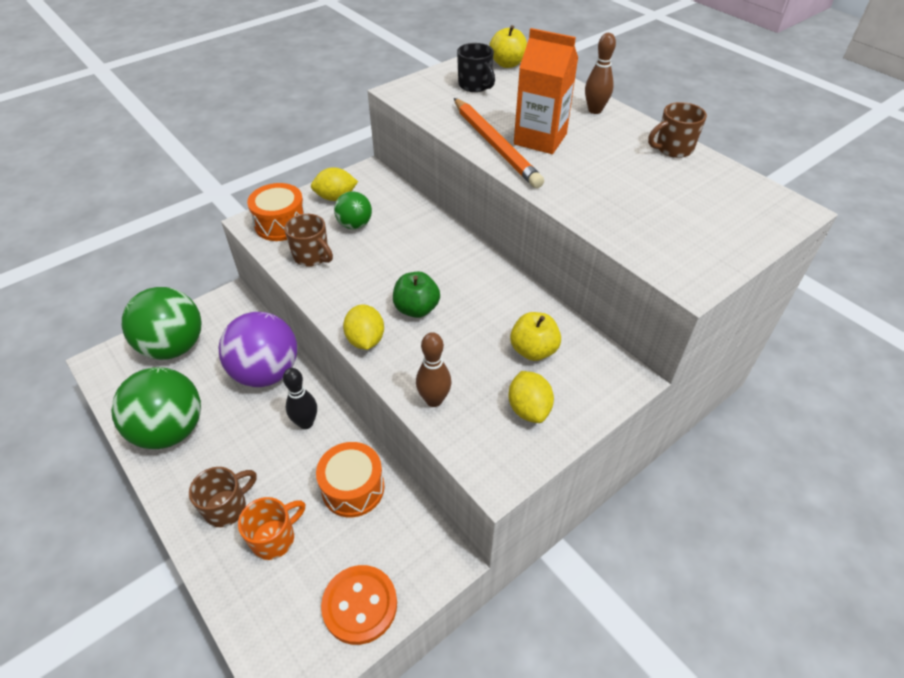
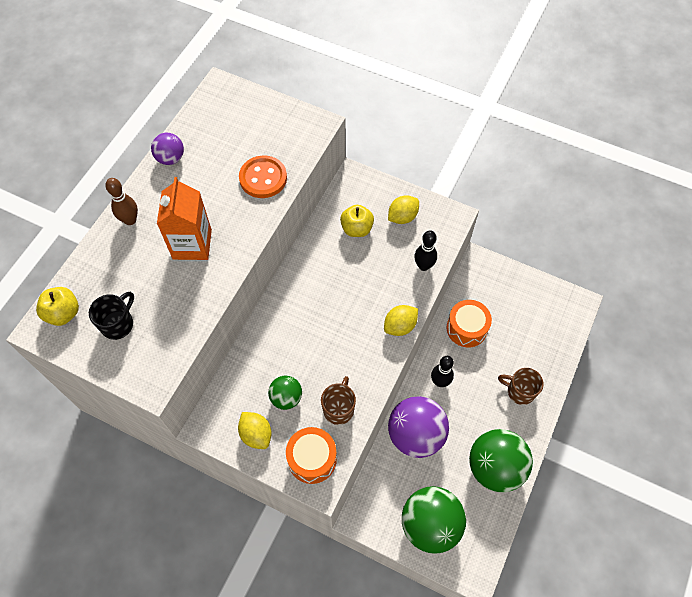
camera: 115 degrees left, 15 degrees up
orange mug [238,497,305,560] -> none
orange button [321,565,397,645] -> orange button moved to [239,156,287,198]
green apple [393,271,440,318] -> none
brown bowling pin [416,332,451,407] -> black bowling pin [414,230,437,271]
orange pencil [454,98,544,188] -> none
brown mug [648,102,707,158] -> purple ball [151,133,184,165]

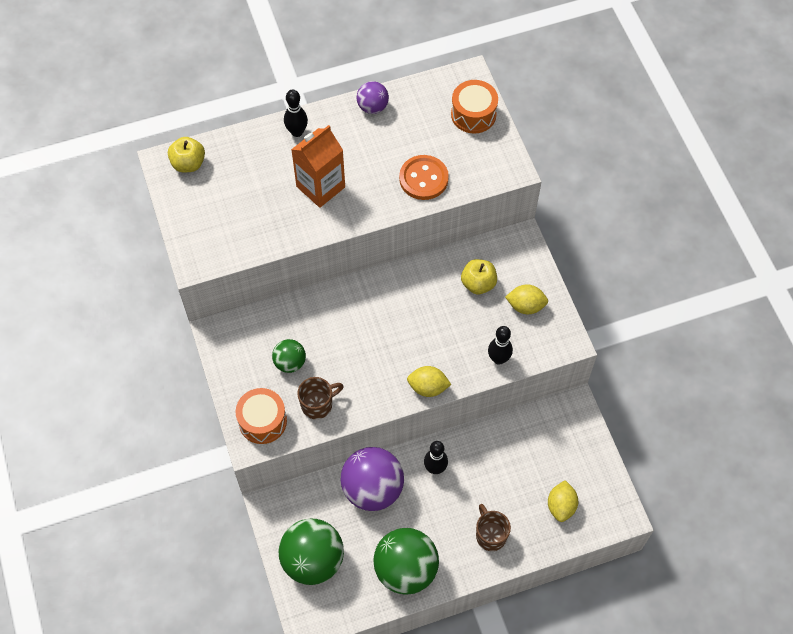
camera: 45 degrees right, 0 degrees up
black mug [89,292,134,340] -> none
brown bowling pin [105,178,138,225] -> black bowling pin [284,89,308,137]
yellow lemon [238,412,272,449] -> yellow lemon moved to [548,480,578,522]
orange drum [446,300,492,348] -> orange drum moved to [451,80,498,133]

